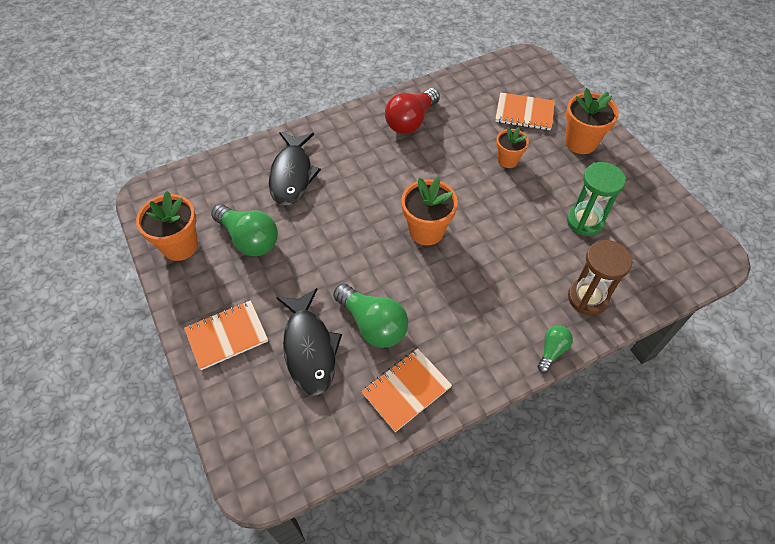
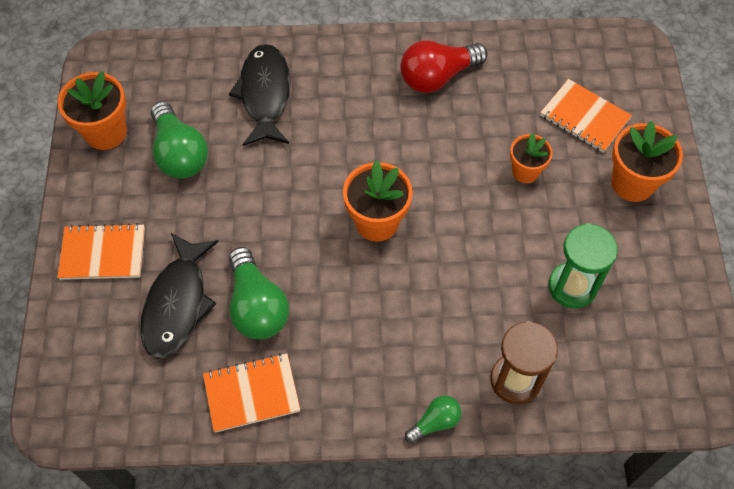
camera: 25 degrees right, 5 degrees up
black fish [269,132,321,206] -> black fish turned 150 degrees clockwise [229,44,291,146]

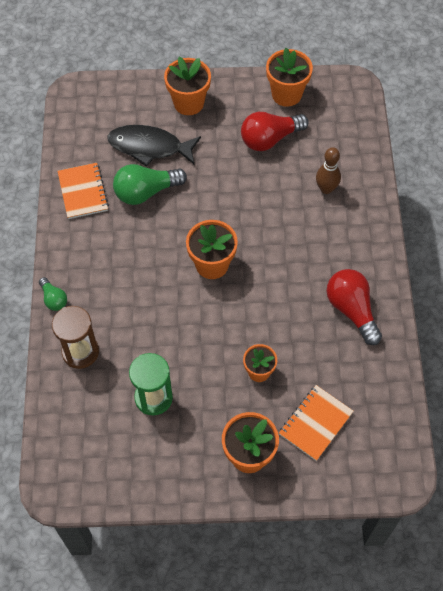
camera: 90 degrees right, 0 degrees up
orange notebook [57,223,145,280] -> orange flower pot [164,56,211,115]
green light bulb [151,101,208,179] -> red light bulb [241,112,309,151]
black fish [229,44,291,146] -> brown bowling pin [316,147,341,194]

